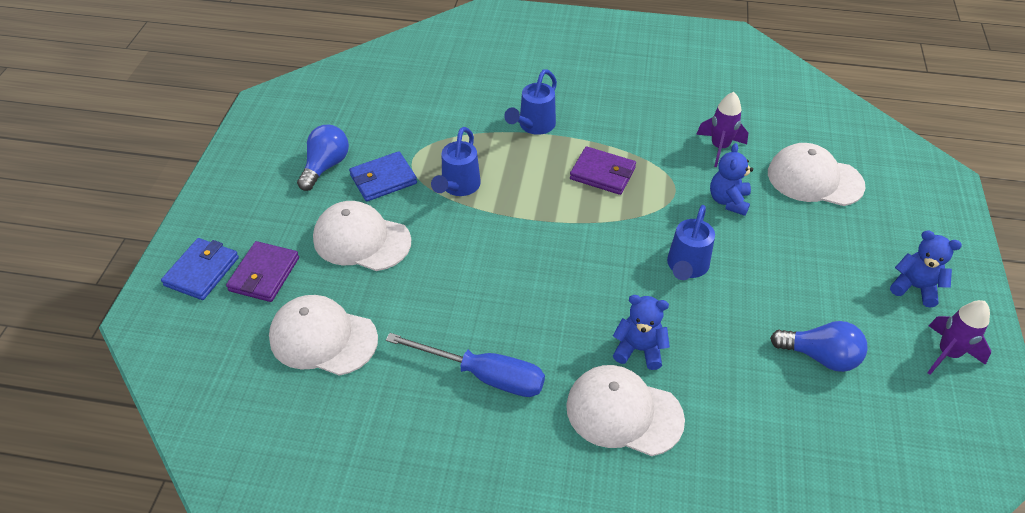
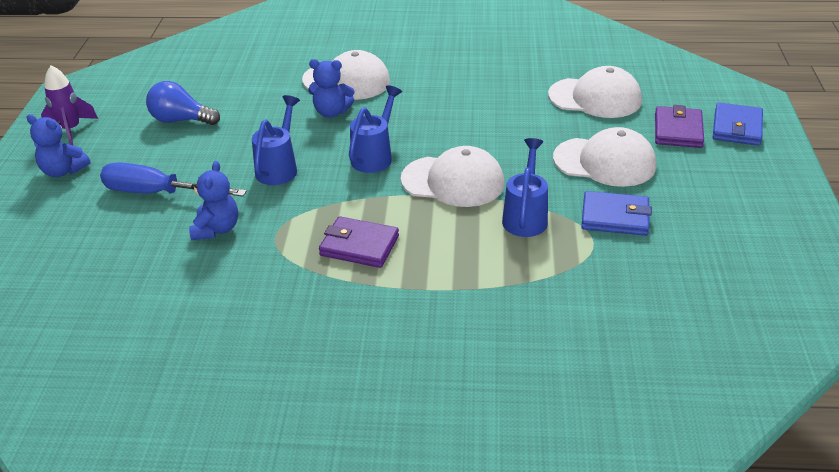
camera: 175 degrees right, 10 degrees down
blue light bulb [297,125,349,191] -> none
blue wallet [349,151,417,201] -> blue wallet turned 45 degrees clockwise [581,191,652,236]
blue screwdriver [386,333,545,397] -> blue screwdriver moved to [100,162,247,197]
blue watering can [504,69,557,135] -> blue watering can moved to [349,85,402,173]
purple rocket [696,92,748,167] -> none
white cap [768,143,866,206] -> white cap moved to [401,146,504,207]

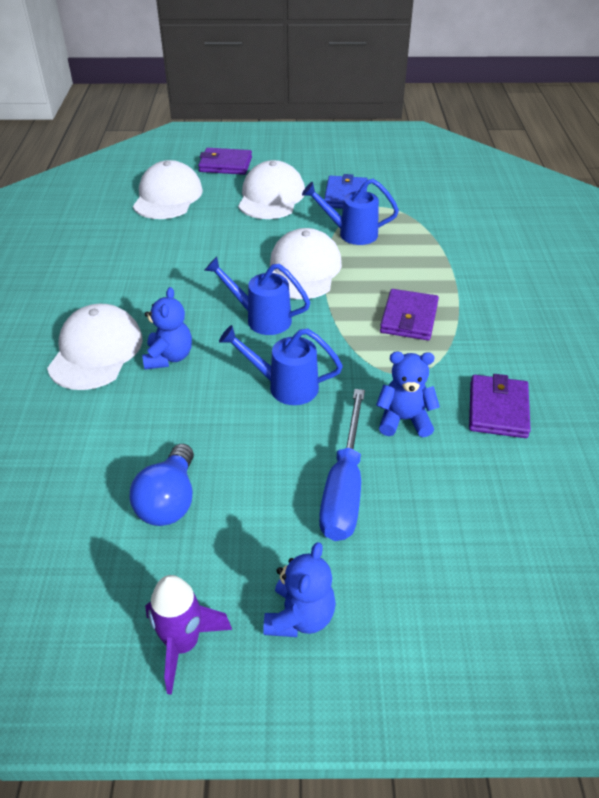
camera: 95 degrees left, 5 degrees up
blue wallet [713,102,763,146] -> none
none -> purple wallet [469,374,531,438]

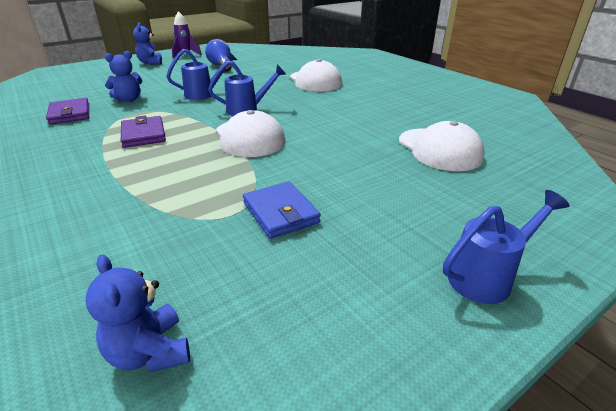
camera: 145 degrees right, 10 degrees down
blue teddy bear [142,287,192,369] -> blue teddy bear moved to [86,254,190,372]
purple wallet [198,148,252,175] -> none
white cap [238,160,305,219] -> none
blue watering can [302,179,399,245] -> blue watering can moved to [443,190,570,304]
blue screwdriver [319,389,365,541] -> none

